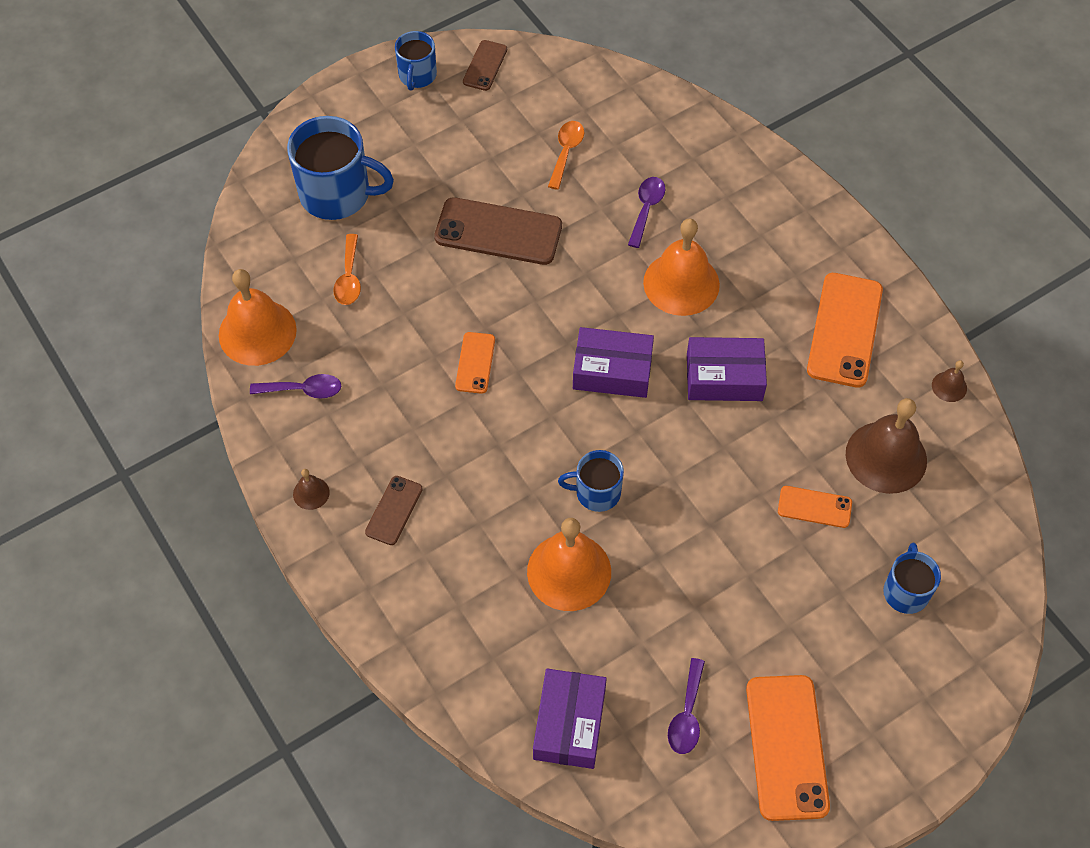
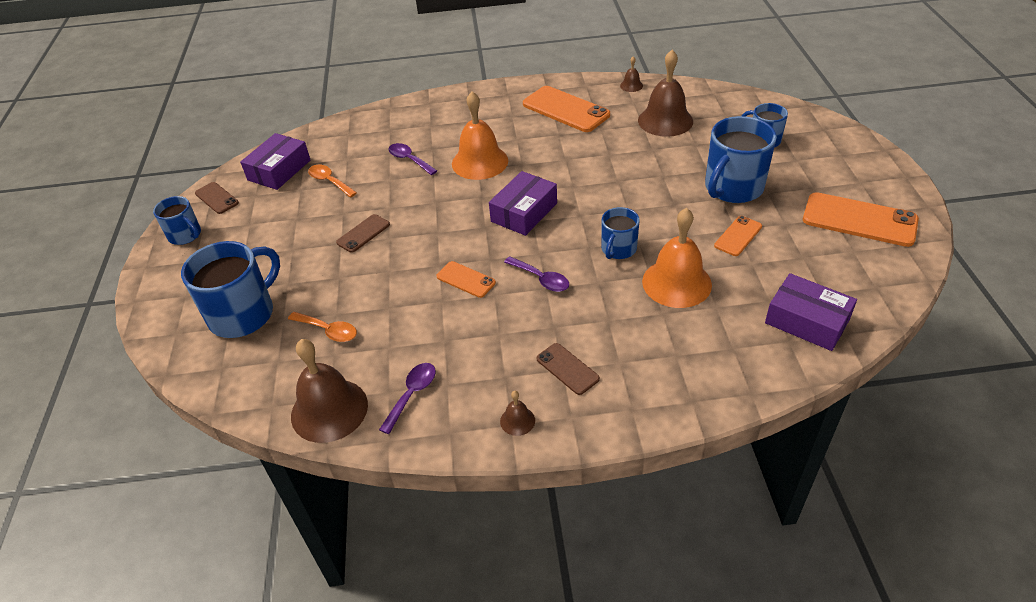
camera: 60 degrees left, 15 degrees down
orange bell [219,269,297,366] -> brown bell [291,339,368,443]
brown phone [434,197,562,265] -> brown phone [336,214,390,253], size x0.53
purple spoon [668,658,705,754] -> purple spoon moved to [504,257,569,292]
purple box [687,337,767,401] -> purple box moved to [240,133,310,190]
orange phone [778,486,852,528] -> orange phone moved to [714,216,762,256]
none -> blue mug [705,116,777,203]

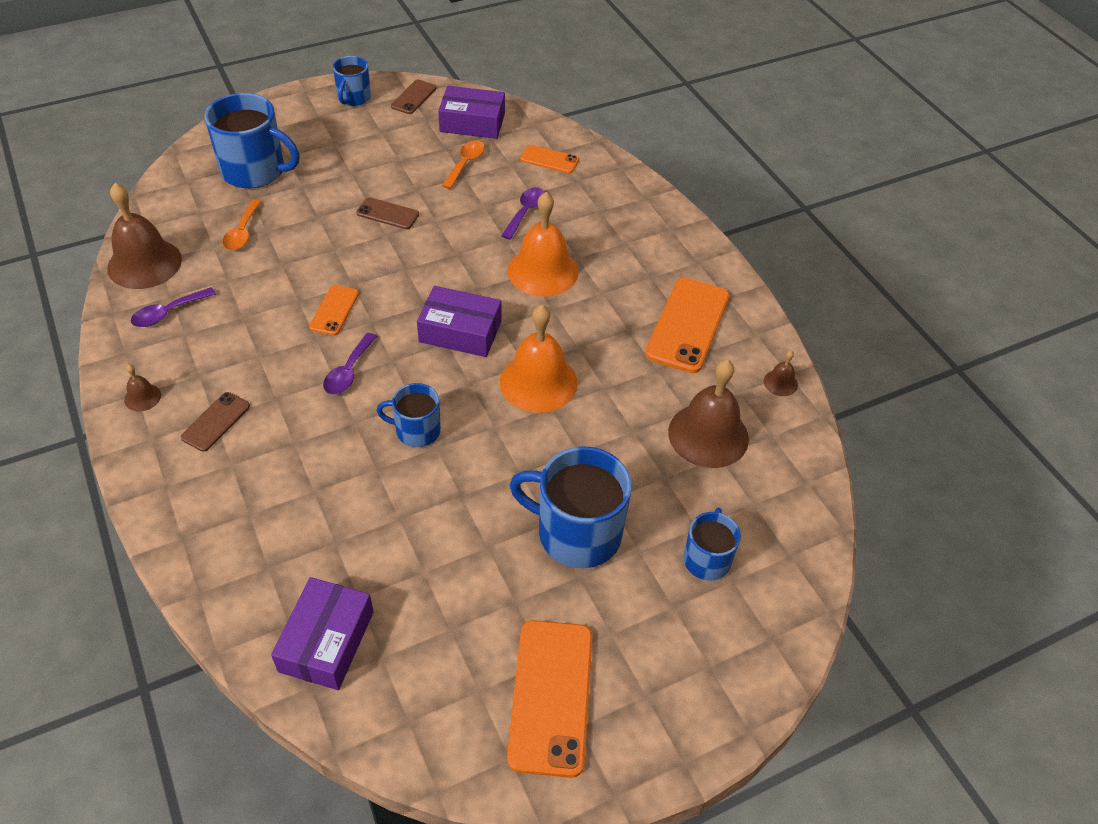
camera: 65 degrees right, 5 degrees up
purple spoon [379,363,436,434] -> purple spoon turned 135 degrees clockwise [131,287,216,327]
orange bell [642,208,712,308] -> orange bell moved to [500,305,578,413]
orange phone [714,216,762,256] -> orange phone moved to [520,145,579,173]

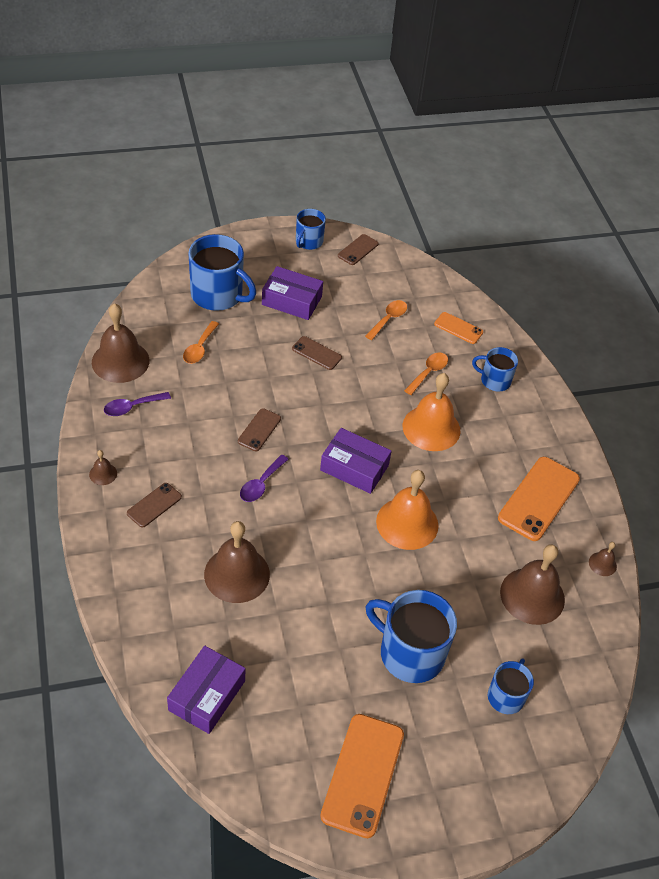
camera: 10 degrees right, 0 degrees up
orange phone [309,285,359,336] -> brown phone [238,408,281,451]
blue mug [377,383,441,447] -> blue mug moved to [472,347,518,391]
purple box [438,86,505,139] -> purple box moved to [262,266,323,320]
purple spoon [501,187,545,240] -> orange spoon [404,352,448,395]
none -> brown bell [204,521,270,603]

